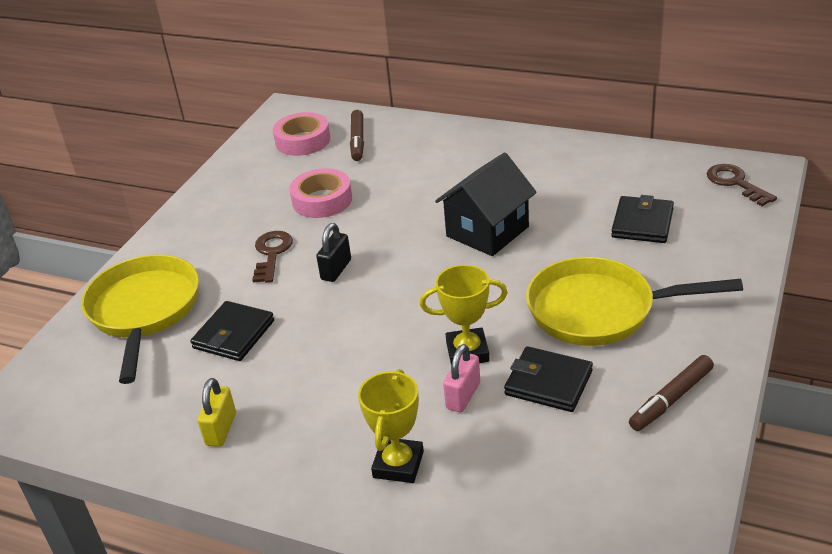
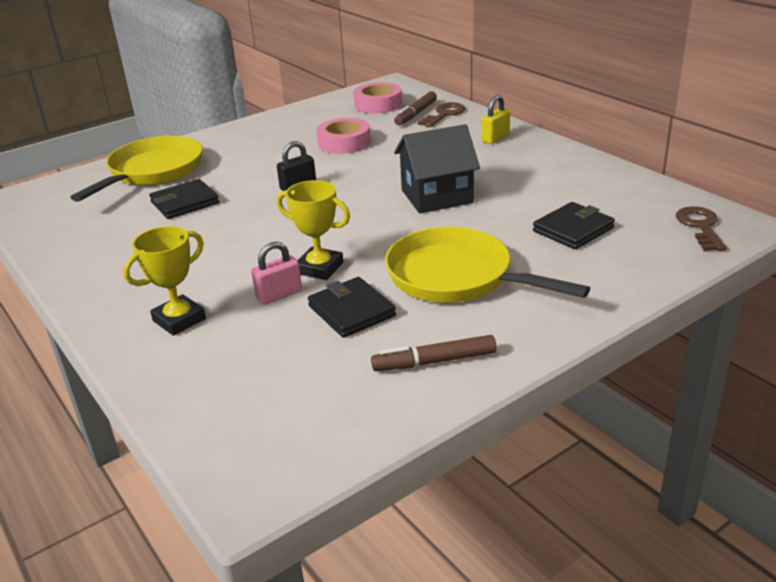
camera: 30 degrees right, 5 degrees down
yellow padlock [198,378,236,447] -> yellow padlock moved to [481,95,510,144]
brown key [252,231,293,283] -> brown key moved to [418,102,465,127]

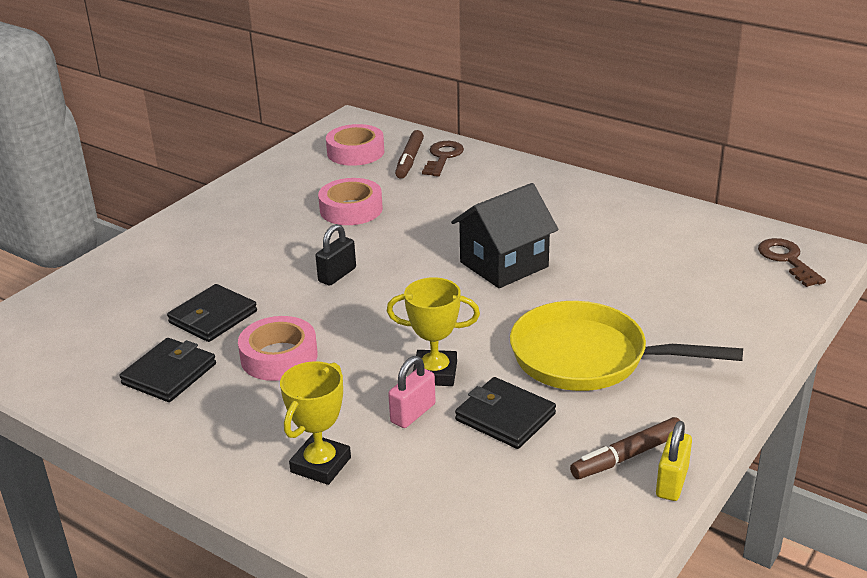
camera: 20 degrees left, 0 degrees up
yellow pan [70,136,203,202] -> none
yellow padlock [481,95,510,144] -> yellow padlock moved to [656,421,692,501]
black wallet [533,202,615,249] -> black wallet moved to [120,338,216,402]
none -> pink tape [238,316,318,381]

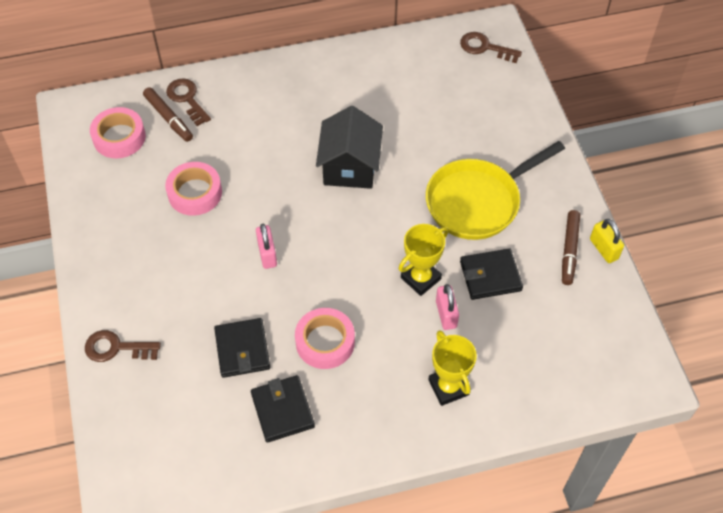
camera: 50 degrees left, 25 degrees up
black padlock [316,224,356,286] -> pink padlock [256,224,277,269]
none -> brown key [85,330,161,362]

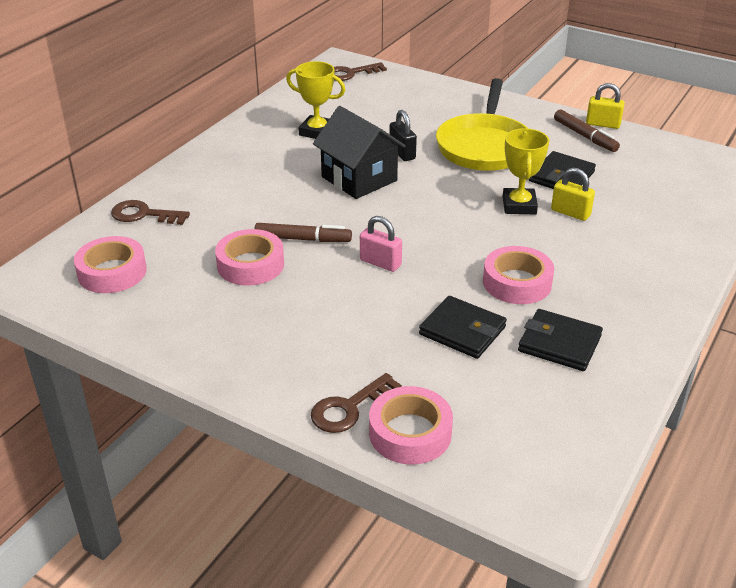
camera: 45 degrees left, 20 degrees down
brown marker [143,87,193,142] -> brown marker moved to [254,223,352,242]
yellow trophy [428,330,477,406] -> yellow trophy moved to [286,61,345,139]
pink padlock [436,284,459,330] -> yellow padlock [551,168,595,221]
none -> pink tape [369,386,453,465]
none -> black padlock [389,110,417,161]

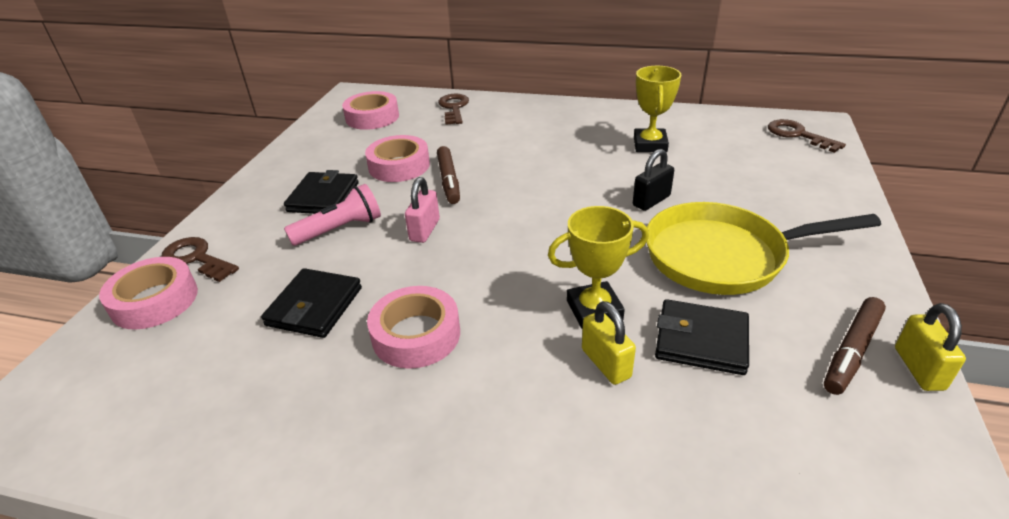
camera: 75 degrees right, 0 degrees up
black house [313,106,406,199] -> none
black wallet [518,309,603,371] -> black wallet moved to [284,170,359,214]
yellow padlock [551,168,595,221] -> yellow padlock turned 45 degrees counterclockwise [582,301,636,385]
none -> pink flashlight [284,184,381,246]

